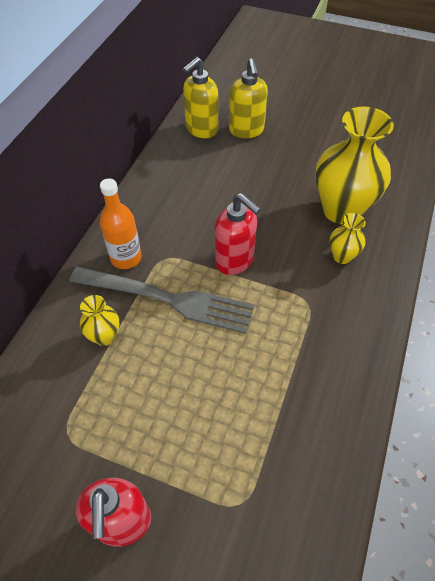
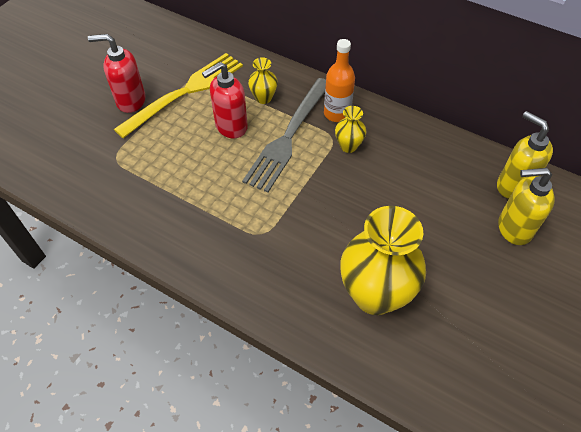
camera: 100 degrees right, 0 degrees up
red soap dispenser [215,193,261,275] -> red soap dispenser moved to [202,62,248,138]
yellow vase [330,213,366,264] -> yellow vase moved to [335,106,366,153]
none -> yellow fork [114,53,243,138]

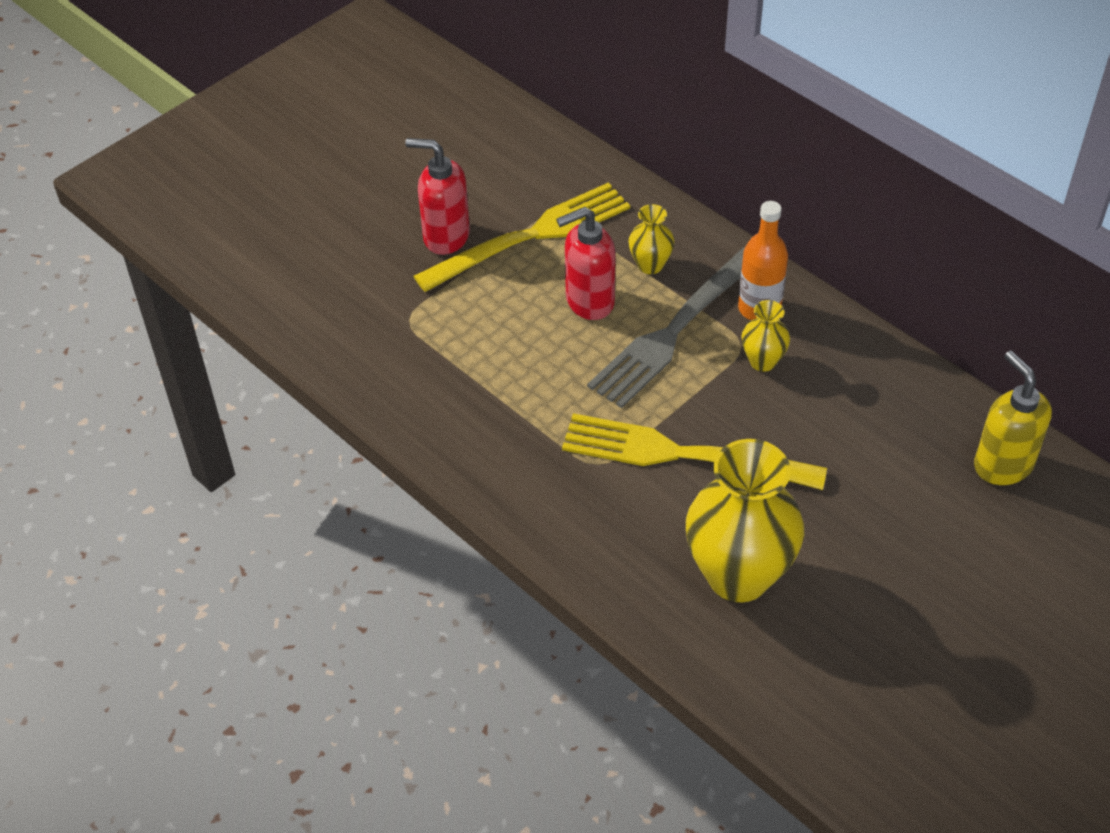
camera: 15 degrees right, 5 degrees down
yellow soap dispenser [498,168,555,245] -> none
none -> yellow fork [562,413,827,490]

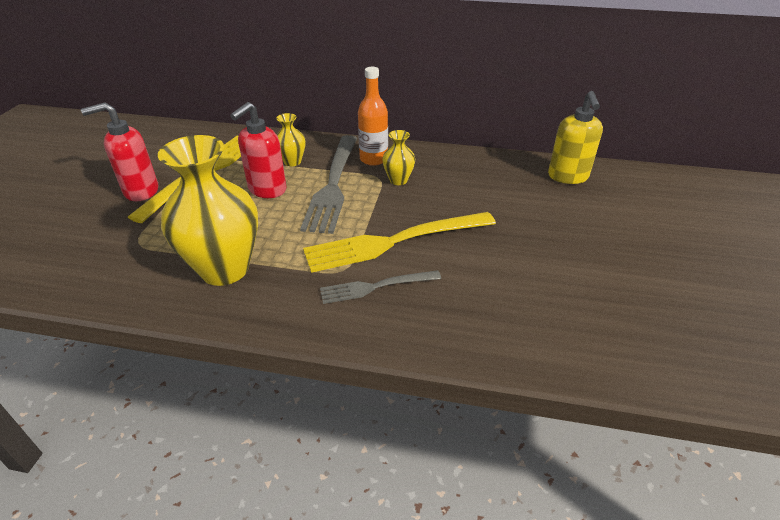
camera: 35 degrees left, 10 degrees down
yellow vase [686,439,804,602] -> yellow vase moved to [158,135,258,286]
yellow soap dispenser [974,351,1052,485] -> yellow soap dispenser turned 120 degrees counterclockwise [548,91,603,184]
none -> grey fork [320,270,441,304]

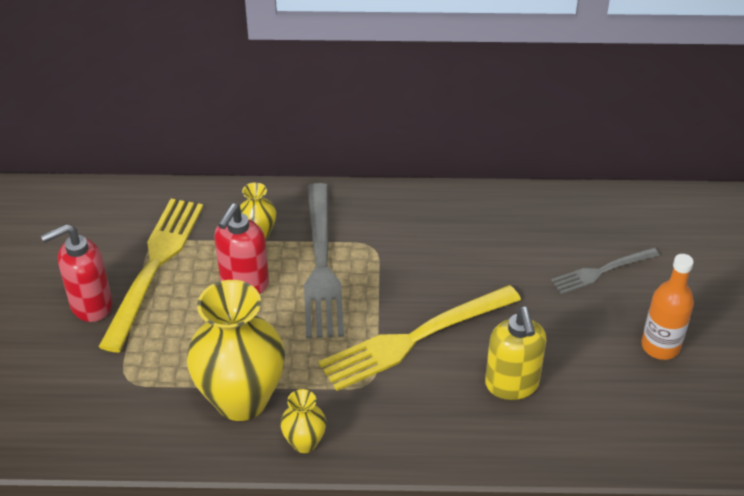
camera: 10 degrees left, 5 degrees up
grey fork [320,270,441,304] -> grey fork moved to [551,247,660,294]
orange bottle [358,67,388,166] -> orange bottle moved to [641,254,694,360]
yellow vase [382,130,415,185] -> yellow vase moved to [280,389,326,453]
yellow soap dispenser [548,91,603,184] -> yellow soap dispenser moved to [485,306,547,400]

